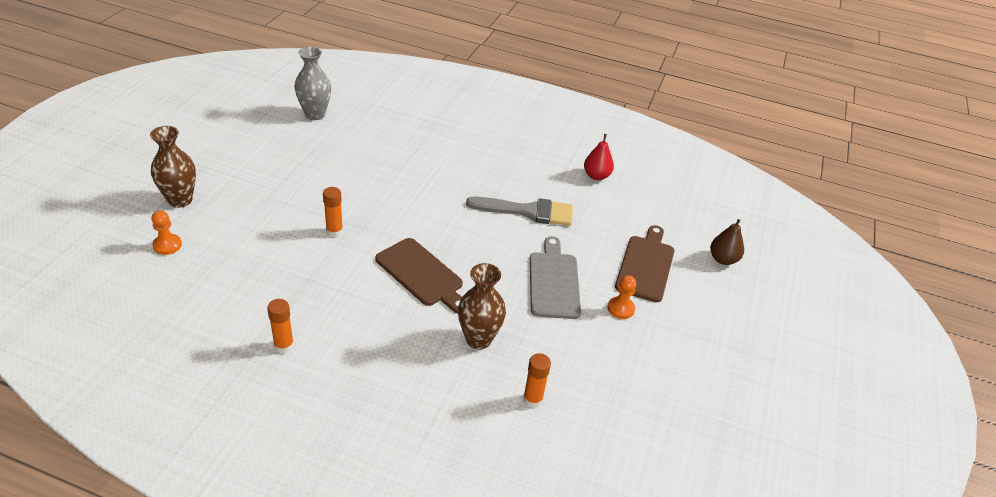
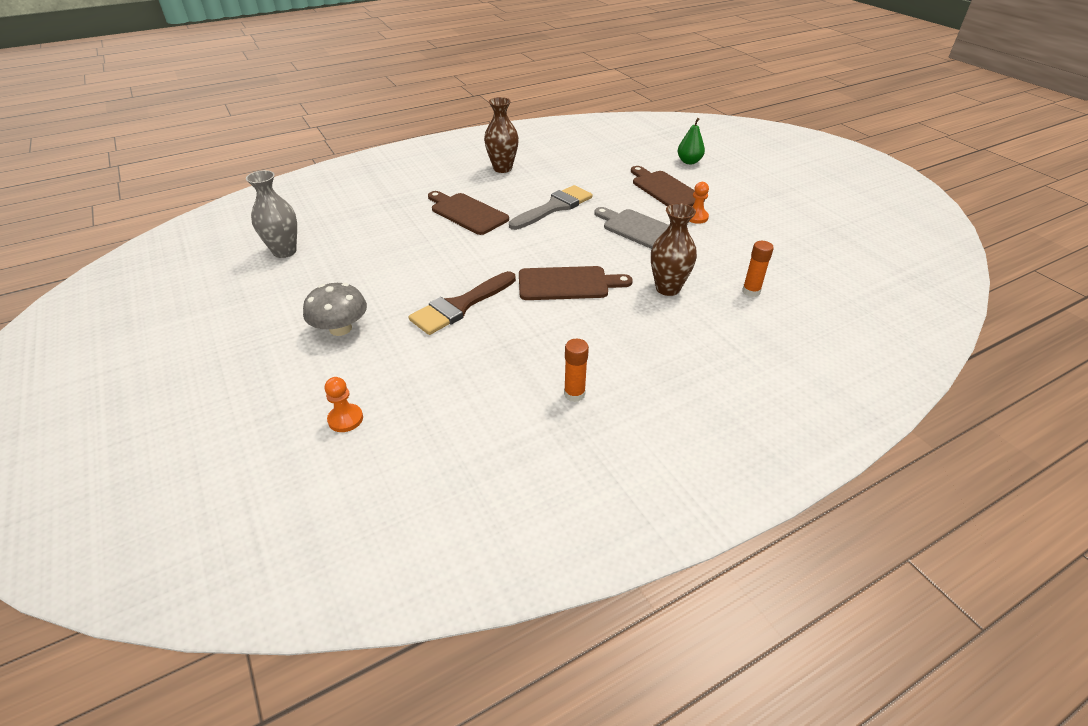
camera: 45 degrees left, 0 degrees up
brown vase [150,126,196,208] -> brown vase moved to [484,97,519,173]
orange glue stick [323,187,343,237] -> brown brush [409,271,516,335]
red pear [584,134,614,180] -> none
brown pear [710,219,744,265] -> green pear [678,118,705,164]
none -> grey mushroom [303,283,367,336]
none -> brown cutting board [428,191,509,235]

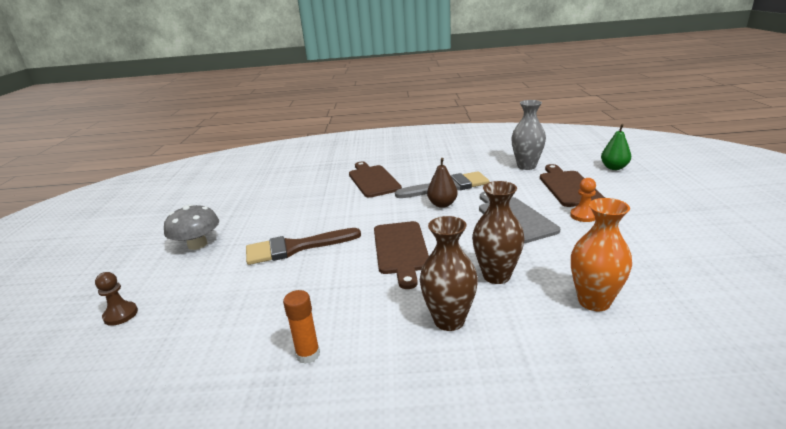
camera: 30 degrees right, 15 degrees down
grey vase [246,170,297,258] -> grey vase moved to [511,100,546,170]
orange pawn [325,377,363,432] -> brown pawn [95,272,138,326]
brown vase [484,97,519,173] -> brown vase moved to [420,216,478,331]
brown cutting board [519,266,633,300] -> brown cutting board turned 60 degrees clockwise [374,221,429,289]
orange glue stick [742,241,774,297] -> orange vase [571,198,632,311]
none -> brown pear [427,158,458,208]

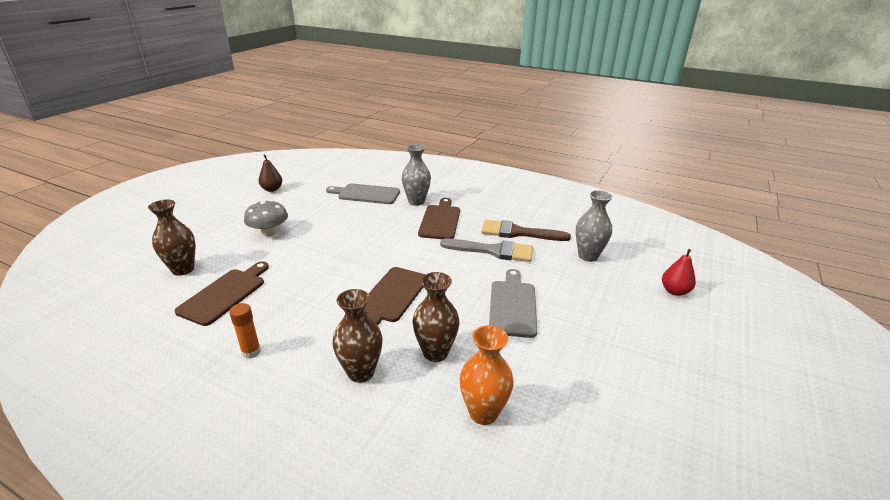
camera: 25 degrees right, 5 degrees up
brown pawn [95,272,138,326] -> brown vase [148,200,195,276]
brown brush [246,228,361,265] -> brown brush moved to [481,220,571,241]
brown pear [427,158,458,208] -> brown pear moved to [259,154,282,192]
brown cutting board [540,164,605,207] -> brown cutting board moved to [174,261,269,326]
orange pawn [570,178,596,222] -> none
green pear [601,124,631,170] -> red pear [662,249,696,296]
none -> grey cutting board [326,184,400,204]
none -> grey vase [402,144,431,206]

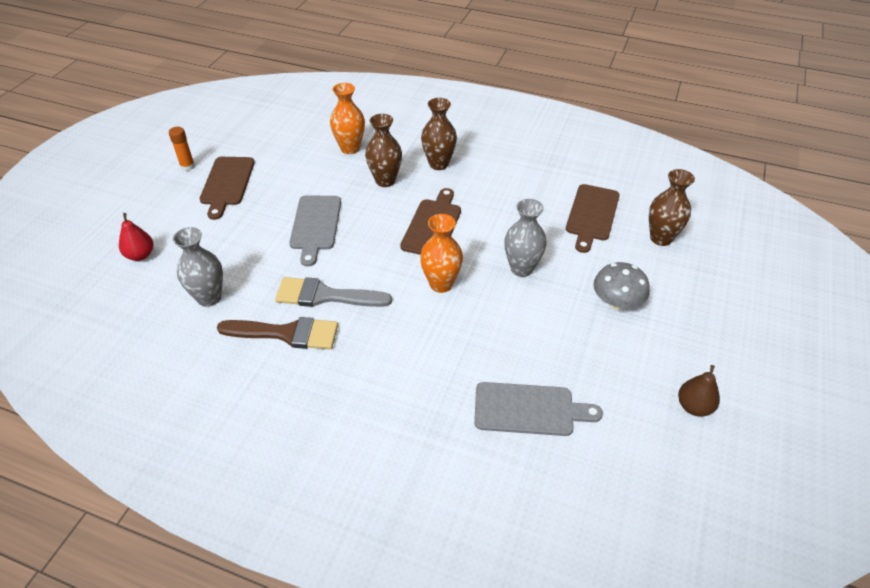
camera: 175 degrees right, 15 degrees up
orange glue stick [229,303,261,359] -> orange glue stick moved to [169,127,195,171]
grey vase [402,144,431,206] -> grey vase moved to [504,199,547,277]
brown cutting board [418,198,460,239] -> brown cutting board moved to [200,157,255,220]
none -> orange vase [420,214,463,293]

